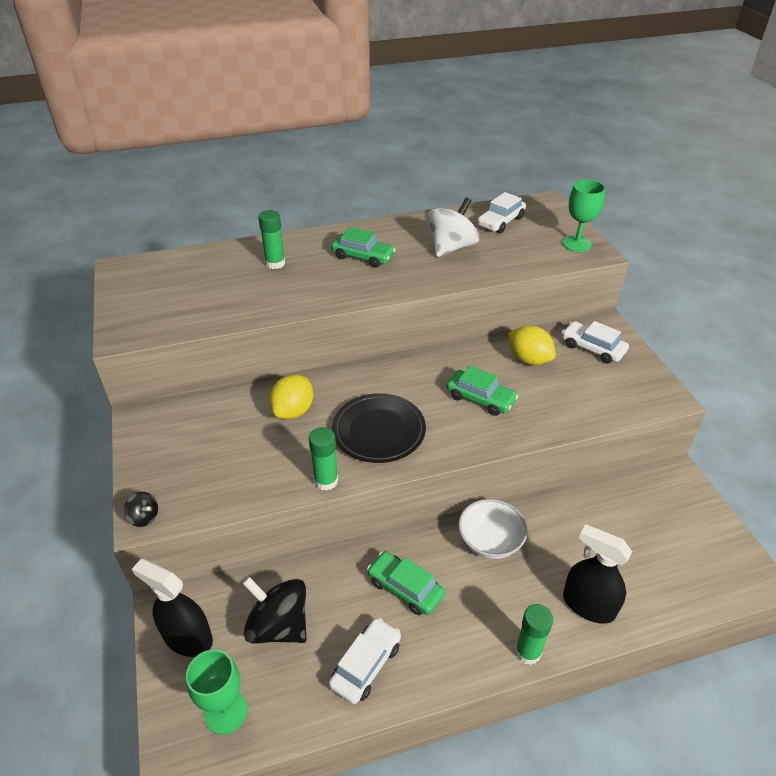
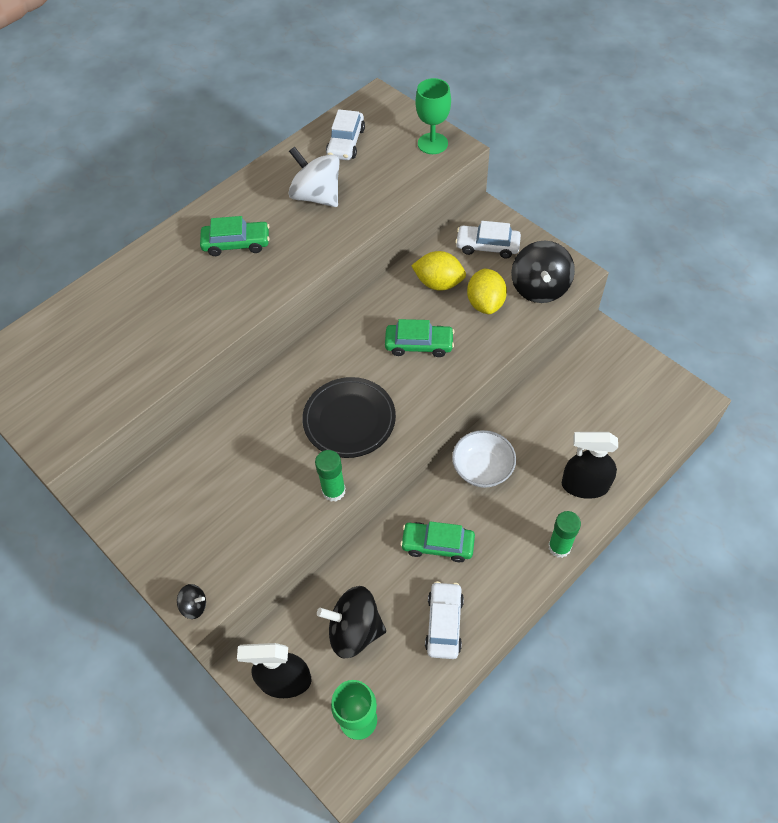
camera: 25 degrees left, 15 degrees up
green glue stick [258,210,285,269] -> none
yellow lemon [269,374,313,419] -> yellow lemon moved to [467,268,507,314]
white spinning top [427,197,479,257] -> white spinning top turned 60 degrees counterclockwise [289,146,340,207]
none -> black spinning top [511,241,575,303]

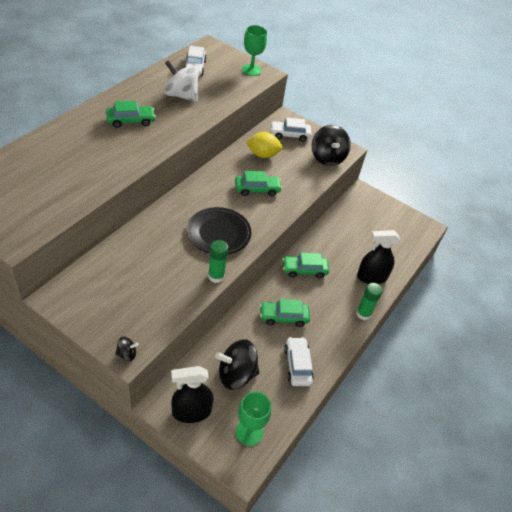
camera: 20 degrees left, 10 degrees down
white bowl [452,430,516,488] -> green car [282,253,329,279]
yellow lemon [467,268,507,314] -> none

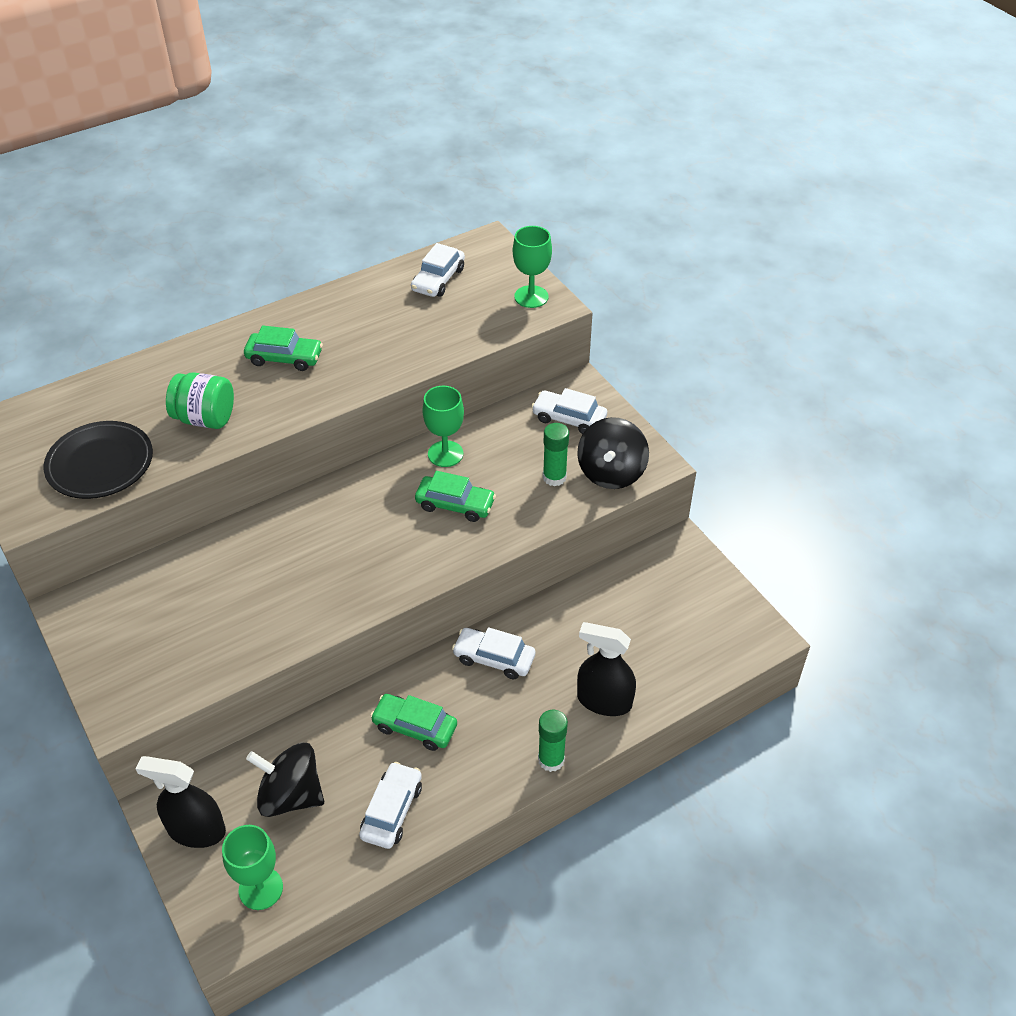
camera: 30 degrees right, 0 degrees up
black spinning top [115,337,139,361] -> none
white spinning top [164,60,199,102] -> none
black plate [187,207,251,255] -> black plate moved to [43,421,153,499]
green glue stick [208,240,228,283] -> green glue stick moved to [543,423,569,486]
yellow lemon [246,132,282,158] -> none
green car [282,253,329,279] -> white car [452,627,535,679]
none -> green jar [166,372,234,429]
none -> green goblet [422,386,464,467]

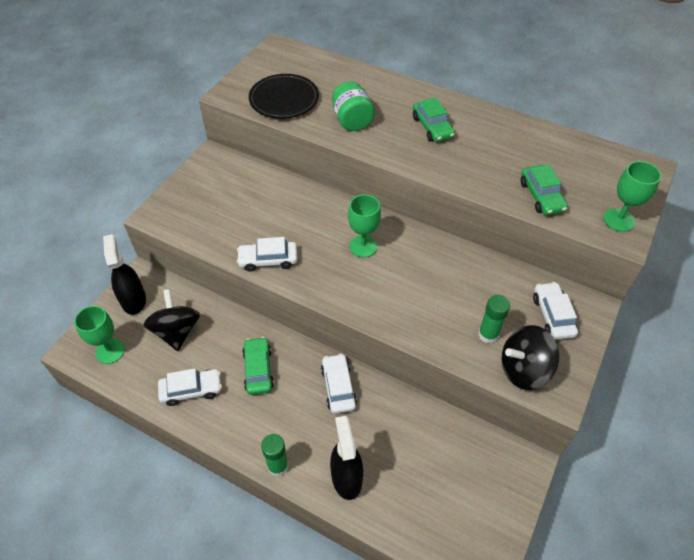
camera: 60 degrees right, 5 degrees up
white car [411,243,465,297] -> white car moved to [237,237,298,272]
green car [415,471,496,522] -> green car moved to [521,165,568,215]
green goblet [422,386,464,467] -> green goblet moved to [348,195,381,258]

